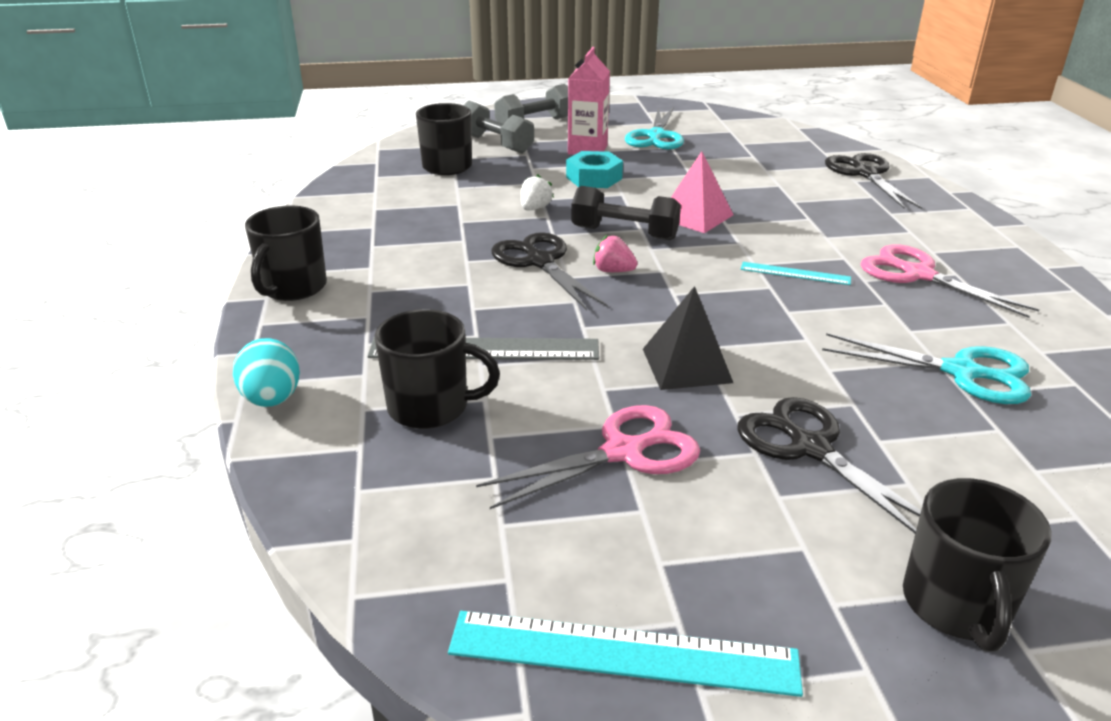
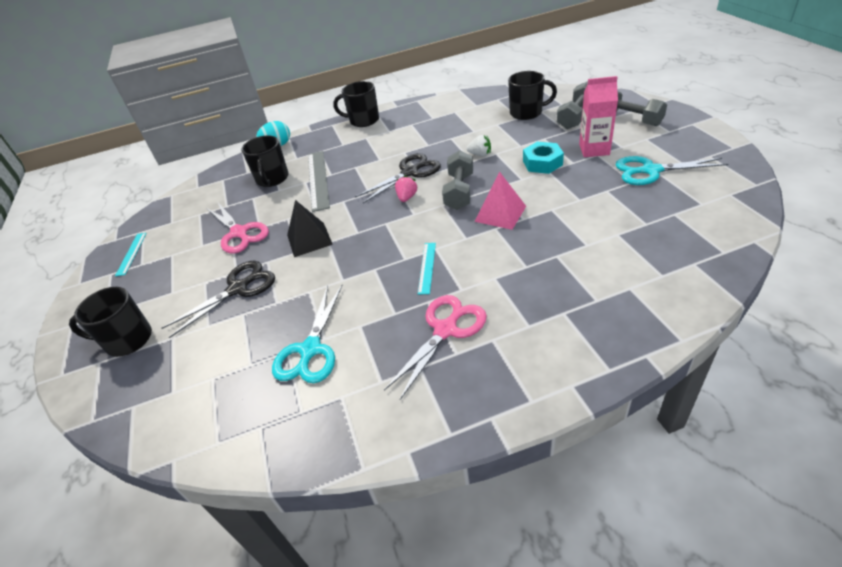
camera: 85 degrees right, 10 degrees up
turquoise ruler [448,611,803,697] -> turquoise ruler [115,233,147,276], size x0.54
black dumbbell [571,186,681,240] -> grey dumbbell [442,150,473,210]
black scissors [825,153,922,209] -> none

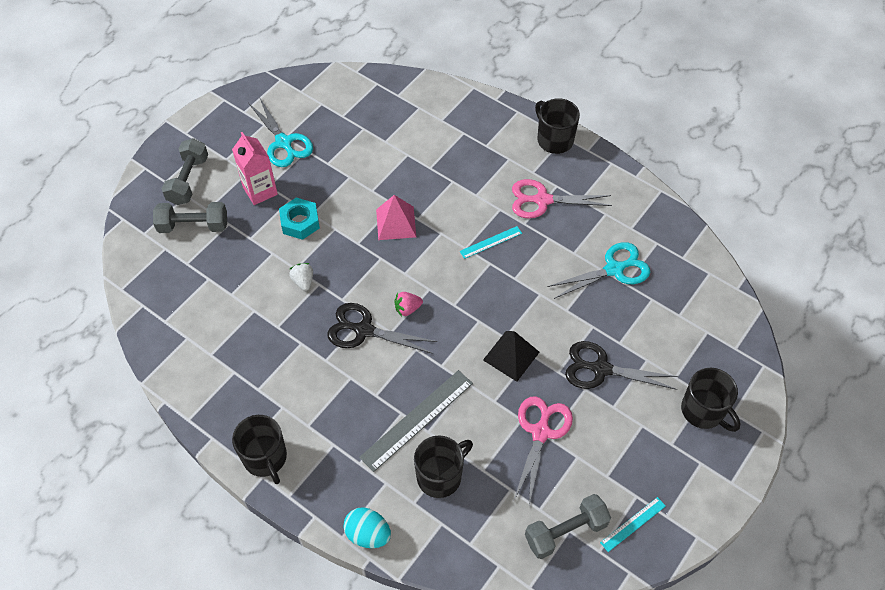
camera: 130 degrees left, 15 degrees up
grey dumbbell [442,150,473,210] -> grey dumbbell moved to [525,494,611,559]
black mug [508,71,557,120] -> black mug moved to [535,98,580,154]

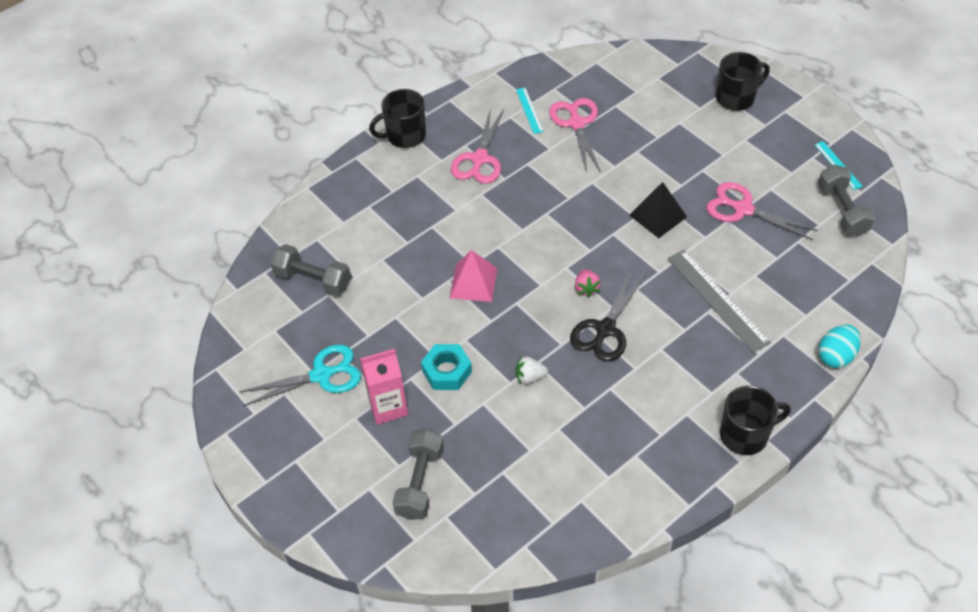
camera: 75 degrees left, 5 degrees down
grey dumbbell [162,138,208,205] -> grey dumbbell moved to [270,244,351,296]
black mug [414,436,473,498] -> none
turquoise ruler [460,226,522,259] -> turquoise ruler moved to [516,87,544,134]
turquoise scissors [548,242,650,299] -> pink scissors [549,98,601,173]
black scissors [565,341,679,390] -> none

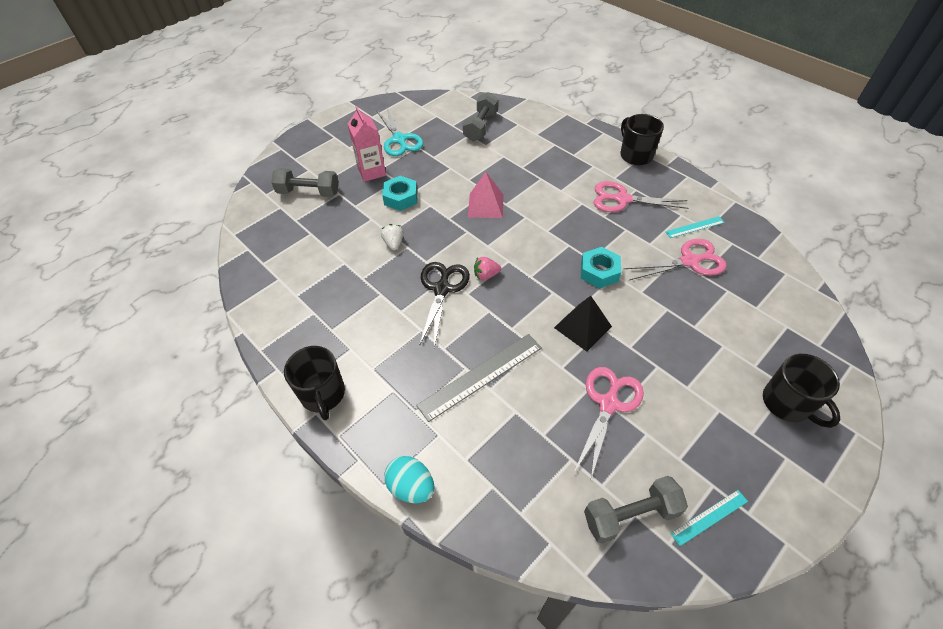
camera: 85 degrees right, 0 degrees up
black scissors [570,270,646,362] -> black scissors turned 75 degrees clockwise [419,262,470,348]
none -> turquoise nut [581,247,621,288]

